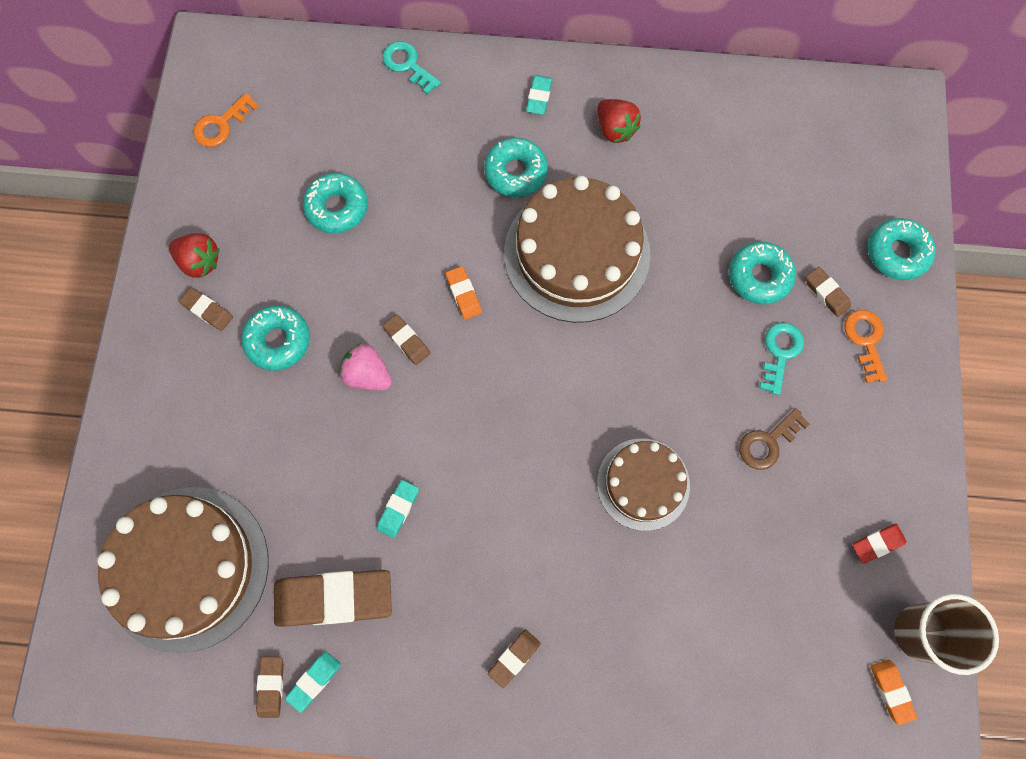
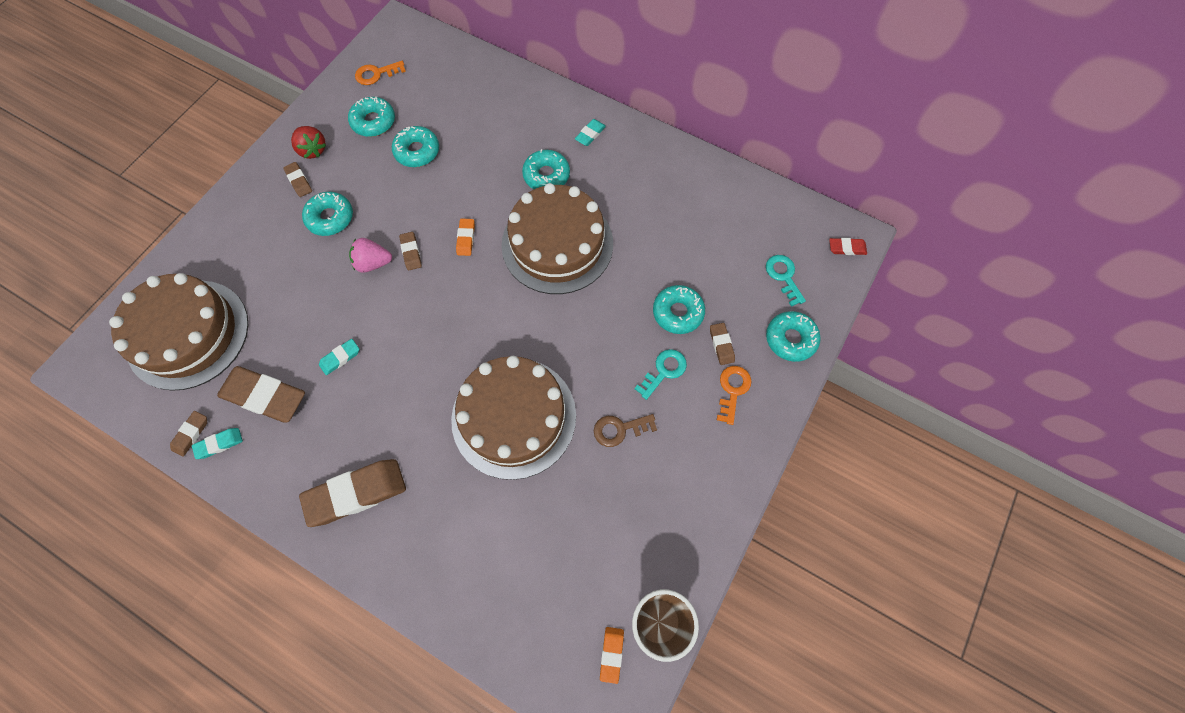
camera: 25 degrees right, 5 degrees down
pink strawberry [339,343,392,390] -> pink strawberry turned 60 degrees counterclockwise [349,238,392,273]
turquoise key [382,41,441,95] -> turquoise key moved to [766,255,806,307]
brown eraser [488,629,541,688] -> brown eraser [299,459,406,527], size x2.11
brown cake [597,438,690,531] -> brown cake [451,356,576,480], size x1.70
red strawberry [598,99,641,143] -> none
red eraser [853,524,907,564] -> red eraser moved to [829,238,867,255]
none -> turquoise donut [348,97,395,137]

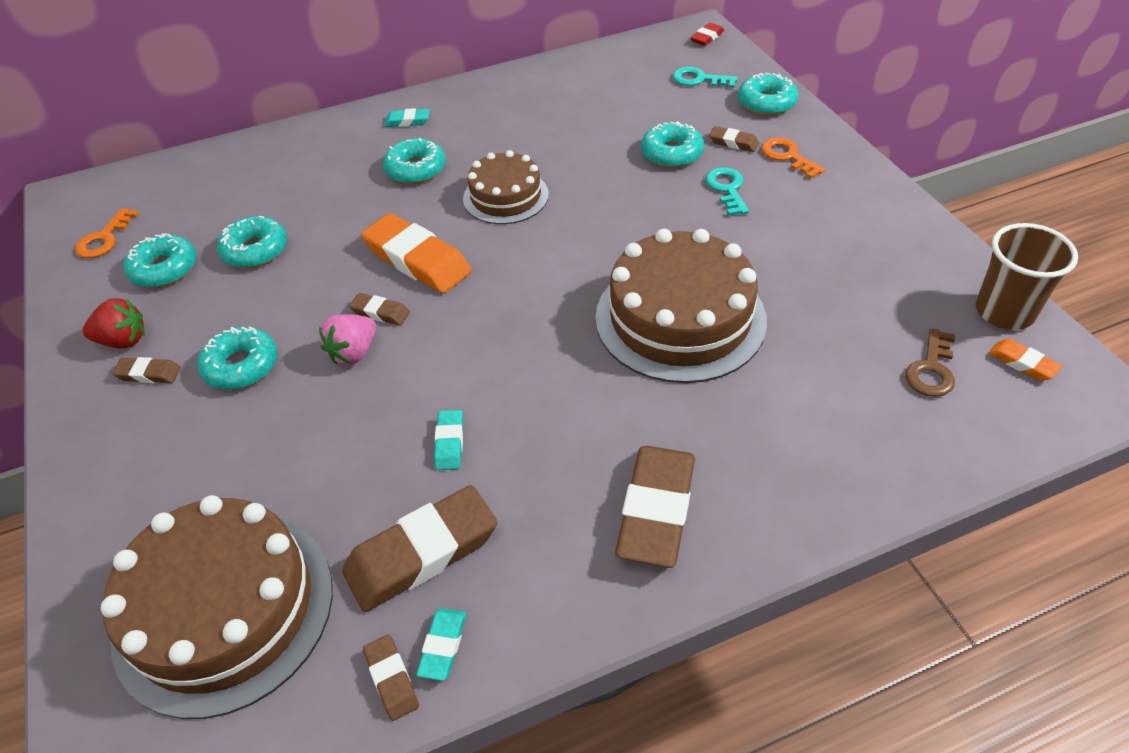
camera: 50 degrees left, 20 degrees down
orange eraser [456,219,475,256] -> orange eraser [361,213,472,294], size x2.11
brown cake [501,183,613,294] -> brown cake [463,150,549,224], size x0.59
turquoise eraser [575,119,606,146] -> turquoise eraser turned 75 degrees counterclockwise [384,108,430,127]
brown key [594,414,657,447] -> brown key moved to [905,328,955,397]

